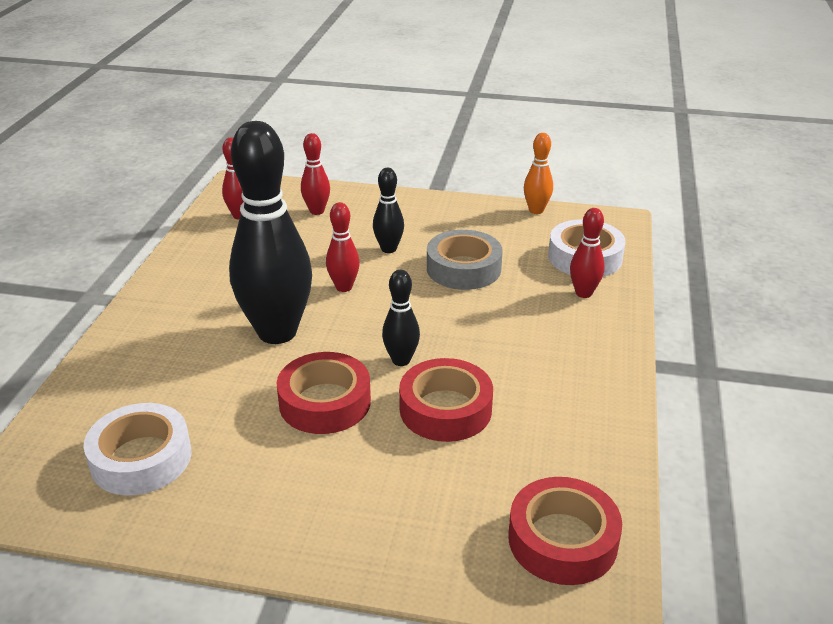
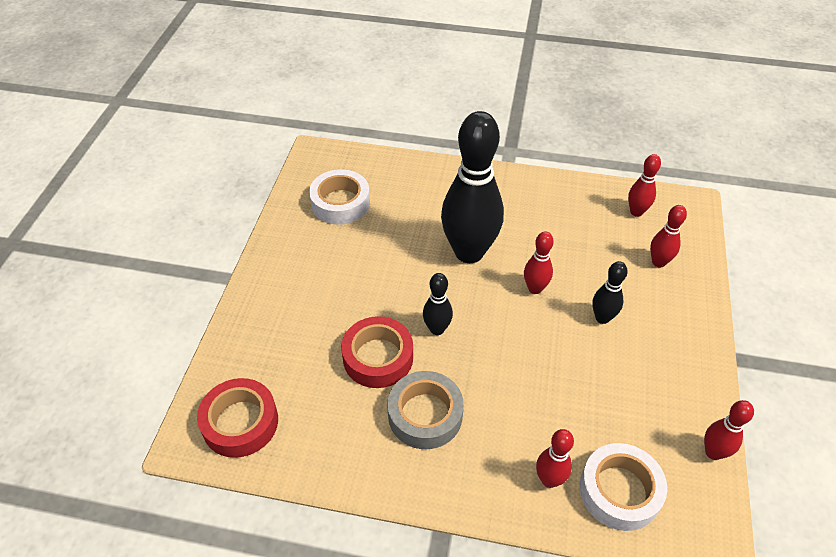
camera: 90 degrees right, 15 degrees up
red tape [277,352,371,434] -> none
grey tape [427,230,503,290] -> grey tape moved to [387,371,464,449]
orange bowling pin [524,133,553,214] -> red bowling pin [704,400,754,460]

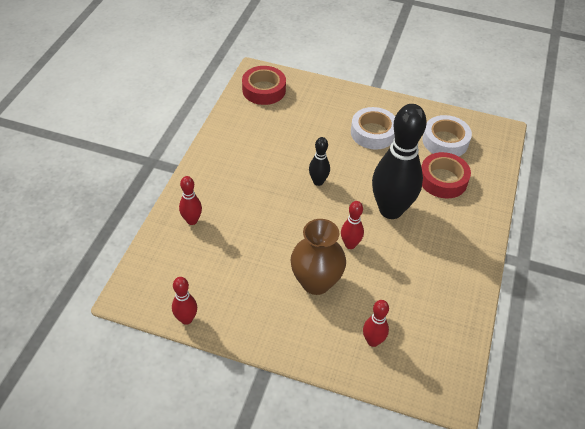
camera: 95 degrees right, 0 degrees up
red tape [341,316,413,388] -> red tape moved to [421,152,471,198]
grey tape [387,371,464,449] -> none
white tape [580,443,667,531] -> white tape moved to [351,107,395,150]
black bowling pin [592,261,628,324] -> brown vase [290,219,346,295]
red bowling pin [628,154,661,217] -> none

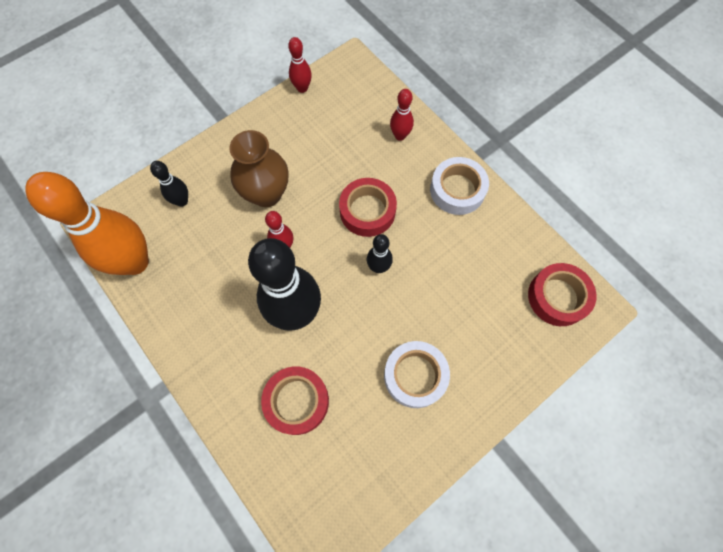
camera: 125 degrees right, 20 degrees up
red bowling pin [363,300,389,347] -> black bowling pin [150,161,188,207]
white tape [422,115,472,156] -> white tape moved to [430,157,489,215]
none -> orange bowling pin [25,172,149,275]
none -> red tape [339,178,397,237]

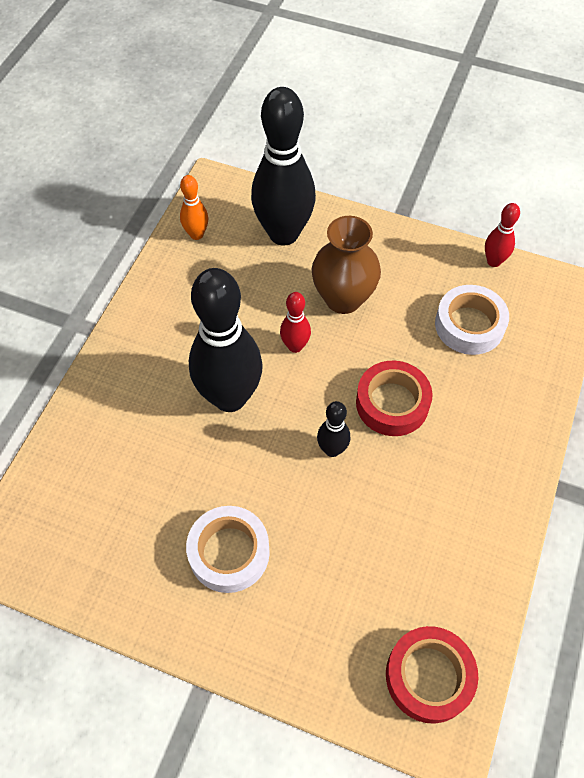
camera: 60 degrees right, 10 degrees down
orange bowling pin [25,172,149,275] -> orange bowling pin [180,175,209,240], size x0.45
black bowling pin [150,161,188,207] -> black bowling pin [251,87,316,246], size x2.20
red tape [261,366,329,435] -> none
red bowling pin [390,89,414,141] -> none
white tape [430,157,489,215] -> white tape moved to [435,285,509,355]

